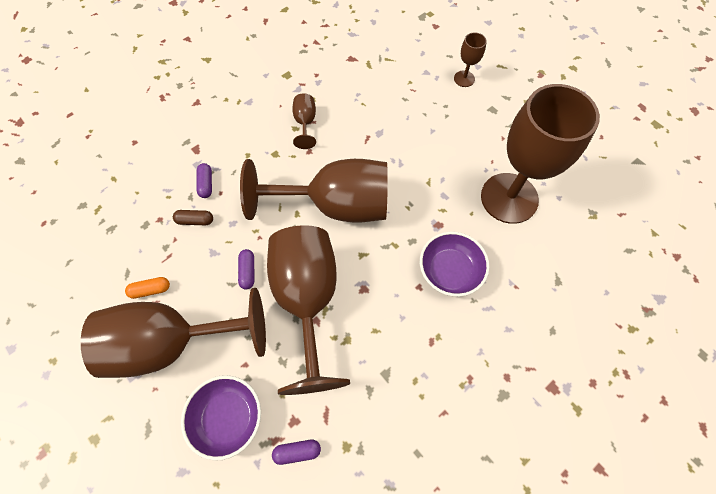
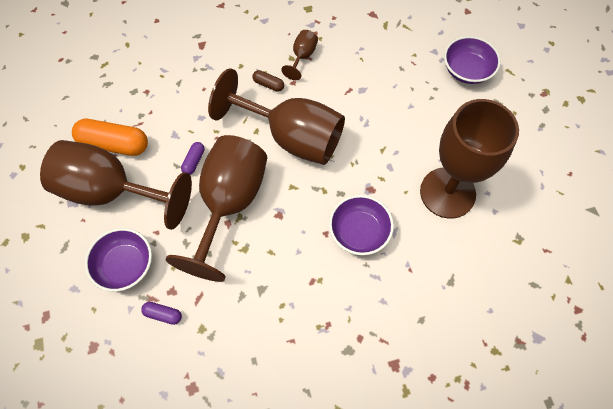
camera: 25 degrees right, 0 degrees up
orange capsule [125,277,170,299] -> orange capsule [72,119,148,156], size x2.08
brown capsule [173,210,213,225] -> brown capsule moved to [252,70,284,92]
purple capsule [197,163,212,198] -> none
brown goblet [454,32,487,87] -> purple bowl [444,36,501,84]

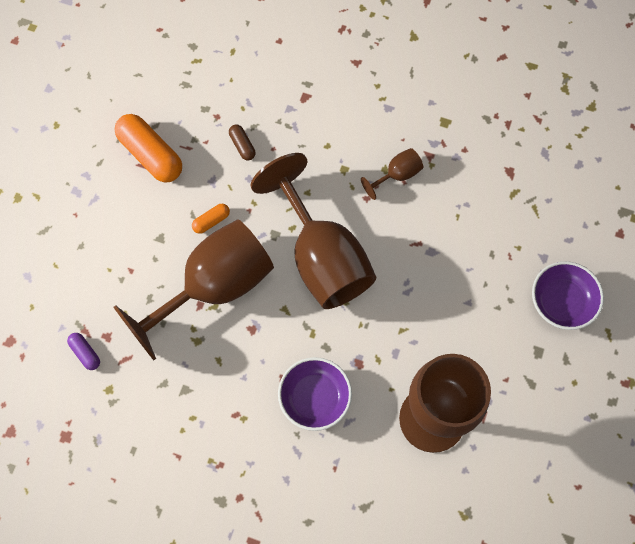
camera: 35 degrees right, 5 degrees up
brown goblet [40,140,192,230] -> none
purple bowl [85,228,152,292] -> none
purple capsule [181,142,205,175] -> orange capsule [192,204,230,234]
brown capsule [252,70,284,92] -> brown capsule moved to [229,124,256,161]

